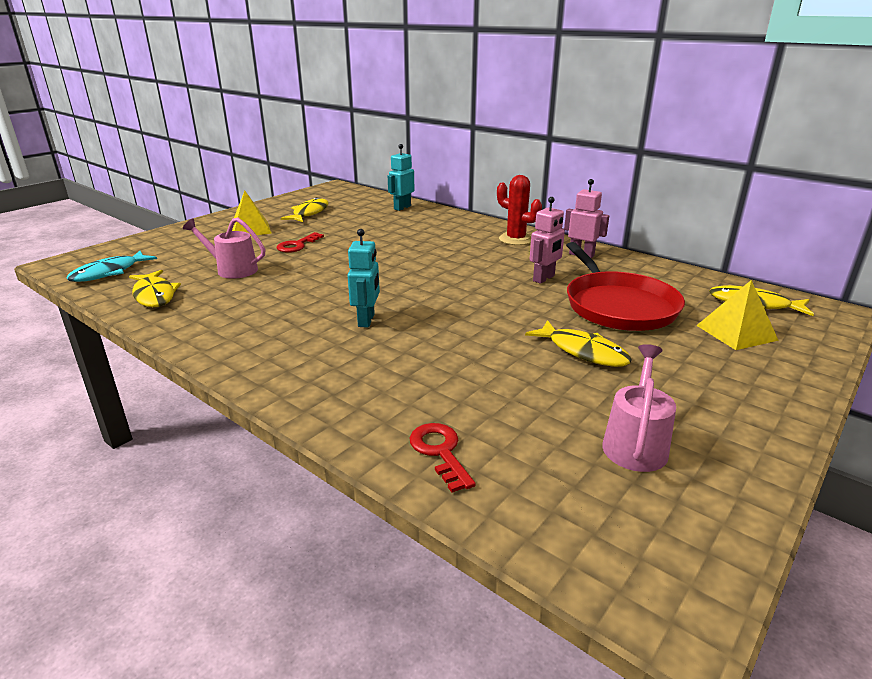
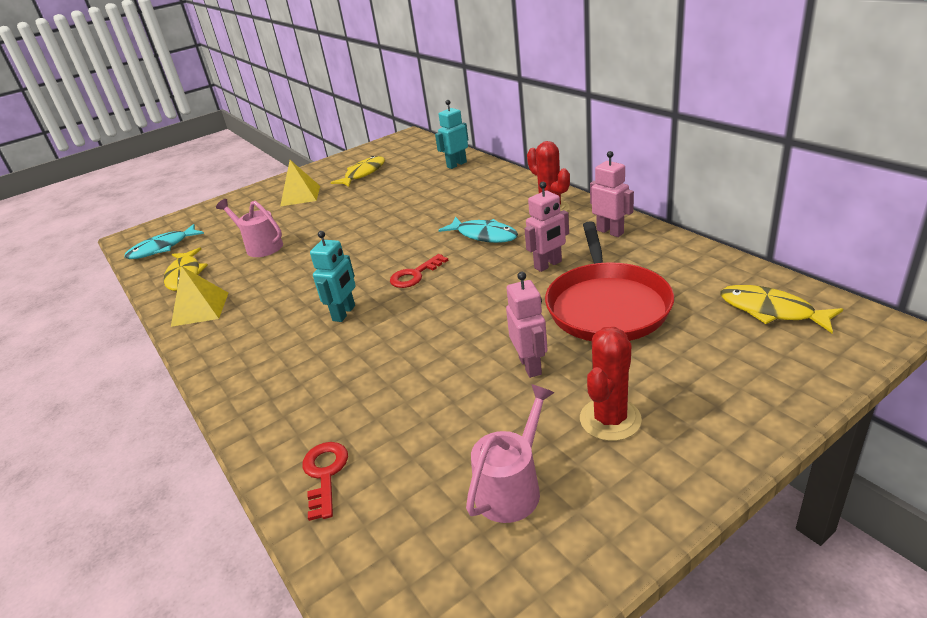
camera: 20 degrees right, 5 degrees up
red key [277,232,324,253] -> red key moved to [390,254,448,288]
yellow fish [525,320,632,367] -> pink robot [506,272,548,378]
yellow pyramid [696,280,779,350] -> yellow pyramid moved to [171,266,228,327]
none -> turquoise fish [438,217,518,243]
none -> red cactus [580,327,642,441]

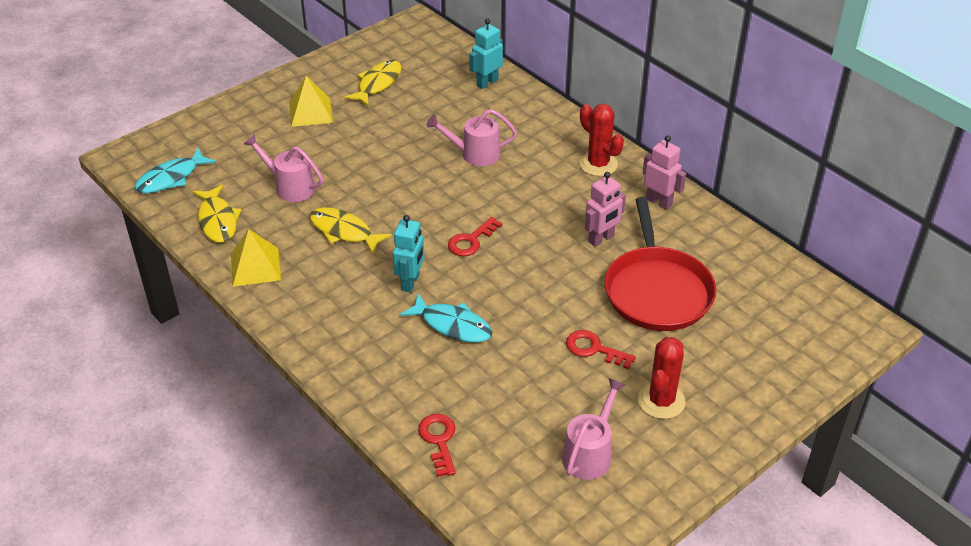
camera: 10 degrees left, 10 degrees up
turquoise fish [438,217,518,243] -> turquoise fish moved to [400,293,492,343]
pink robot [506,272,548,378] -> red key [566,330,636,369]
yellow fish [720,285,843,333] -> yellow fish moved to [310,207,392,255]
none -> pink watering can [426,109,517,166]

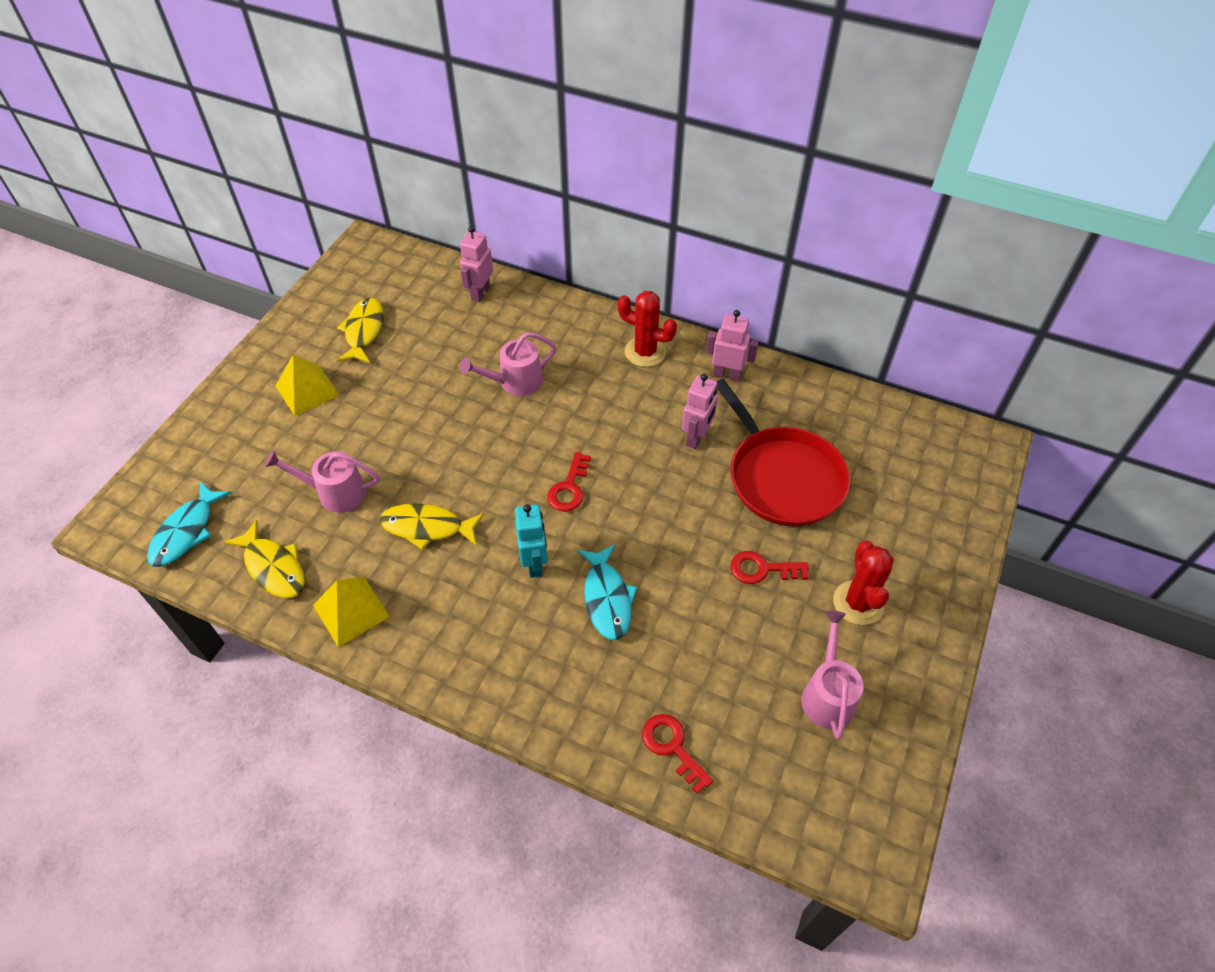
camera: 25 degrees left, 10 degrees up
turquoise fish [400,293,492,343] -> turquoise fish turned 75 degrees clockwise [577,544,637,640]
turquoise robot [469,18,503,89] -> pink robot [460,226,493,302]

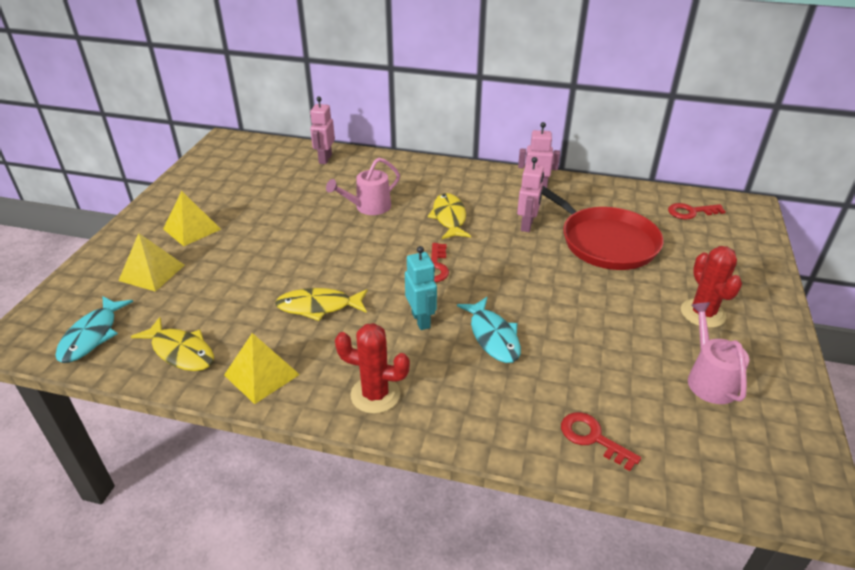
camera: 10 degrees left, 15 degrees down
pink watering can [265,450,379,513] -> none
yellow fish [337,298,384,363] -> yellow fish moved to [428,193,471,239]
red cactus [618,291,677,367] -> red cactus moved to [335,323,410,414]
red key [730,551,809,584] -> red key moved to [668,203,726,220]
none -> yellow pyramid [118,233,184,292]

